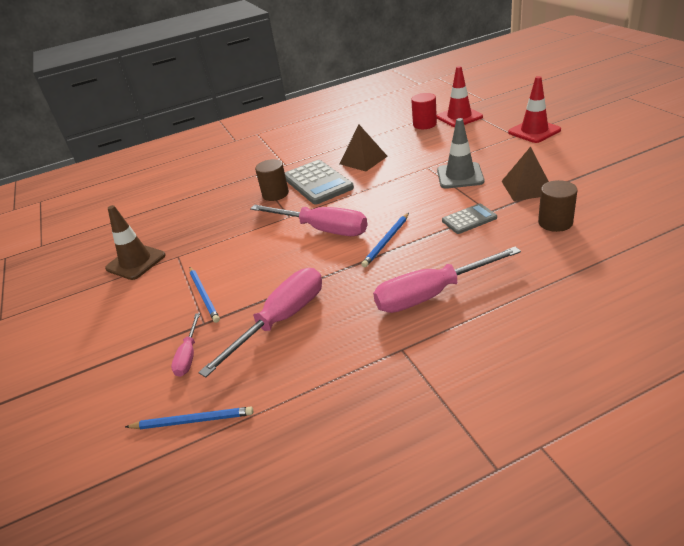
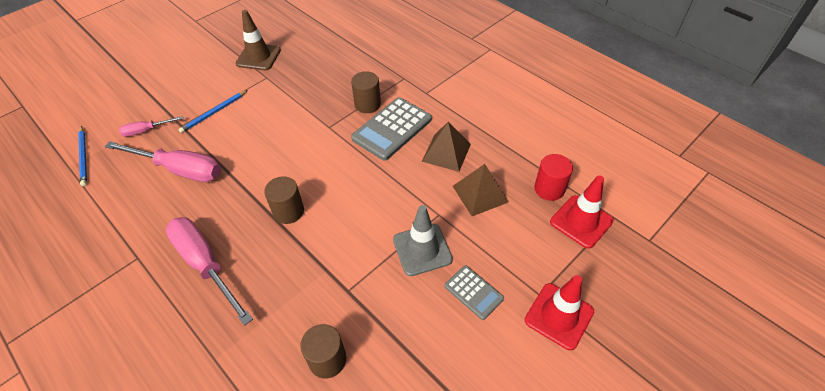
camera: 65 degrees right, 15 degrees up
pink screwdriver [250,205,367,236] -> none
blue pencil [361,213,409,267] -> brown cylinder [264,176,304,224]
grey calculator [442,203,497,234] -> grey calculator moved to [445,265,504,320]
brown pyramid [501,147,549,201] -> brown pyramid moved to [453,164,509,216]

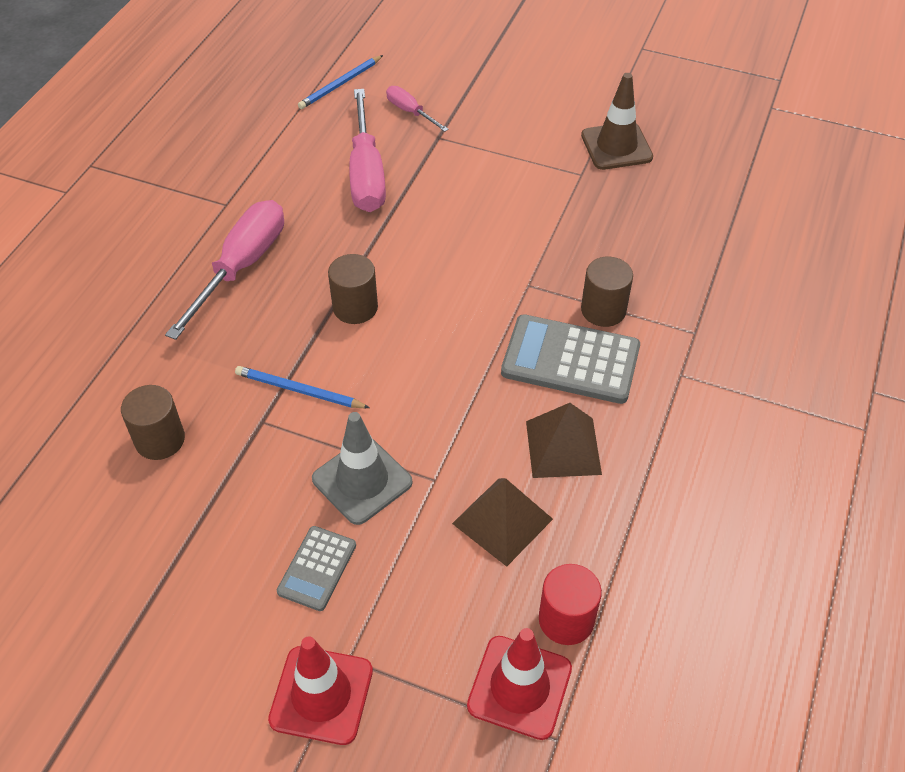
camera: 65 degrees right, 0 degrees up
blue pencil [178,90,248,133] -> blue pencil moved to [235,366,370,408]

